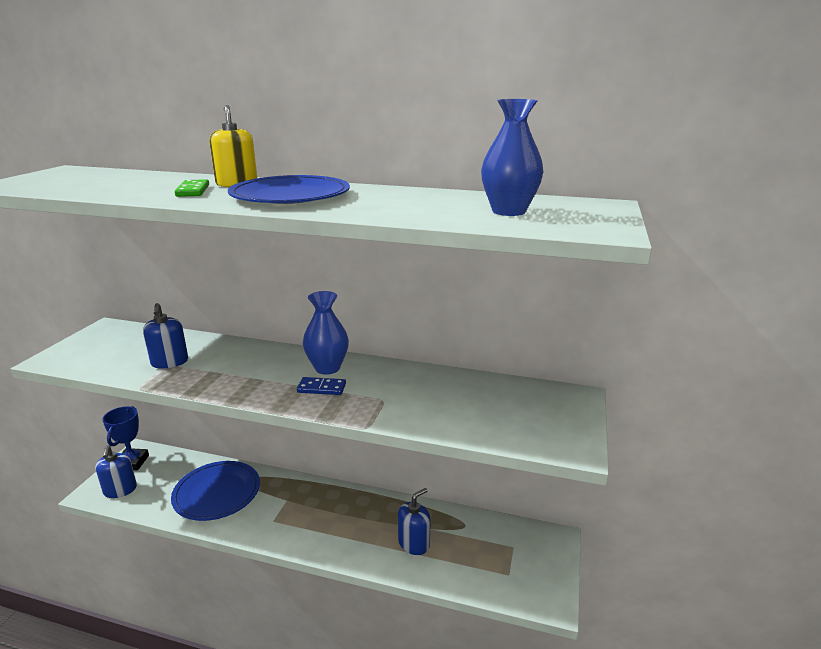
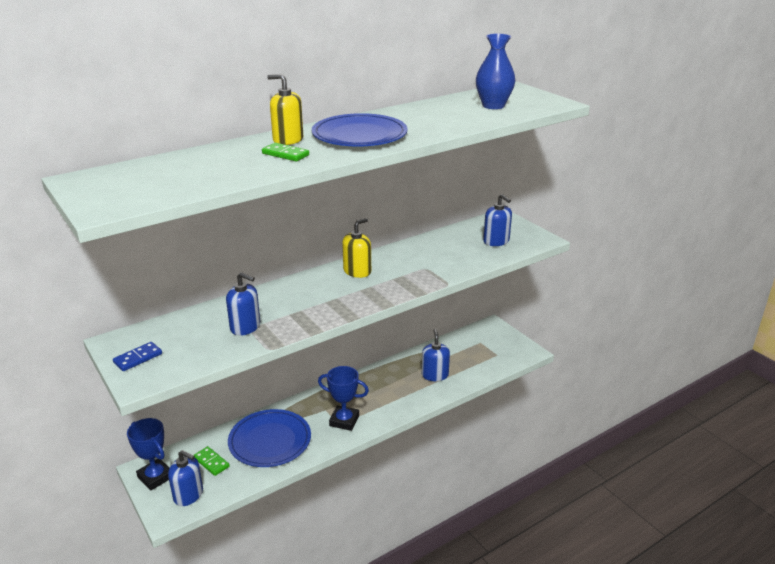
camera: 50 degrees left, 5 degrees up
blue domino [297,377,346,395] -> blue domino moved to [113,342,162,371]
blue vase [303,291,349,375] -> yellow soap dispenser [342,218,371,278]
none -> green domino [194,446,230,476]
none -> blue trophy [318,366,369,431]
none -> blue soap dispenser [483,194,512,246]

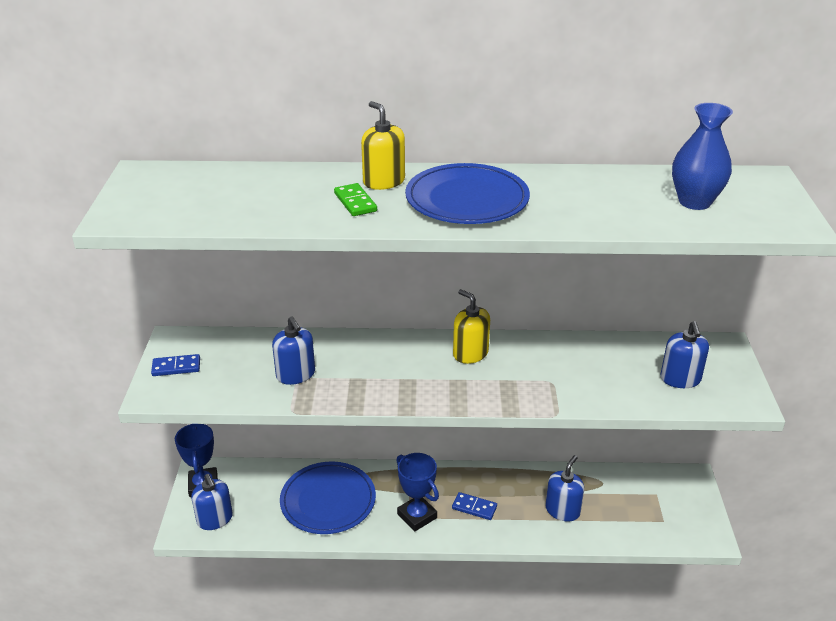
camera: 35 degrees right, 5 degrees up
green domino [194,446,230,476] -> none
yellow soap dispenser [342,218,371,278] -> yellow soap dispenser turned 120 degrees counterclockwise [453,289,490,364]
none -> blue domino [452,492,497,520]

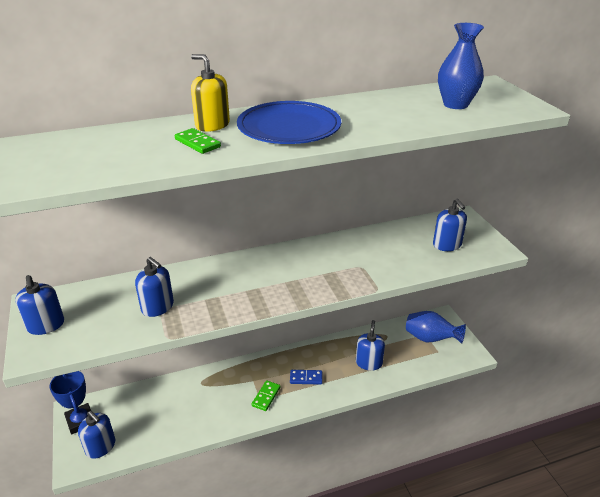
camera: 20 degrees left, 0 degrees up
blue domino [151,354,200,376] -> blue soap dispenser [15,275,64,335]
blue plate [280,461,376,534] -> none
blue trophy [397,453,439,531] -> green domino [251,380,281,411]
yellow soap dispenser [453,289,490,364] -> none
none -> blue vase [406,311,466,344]

